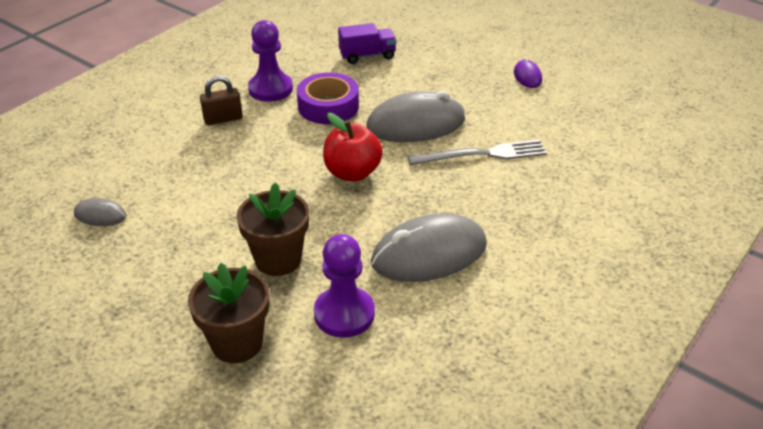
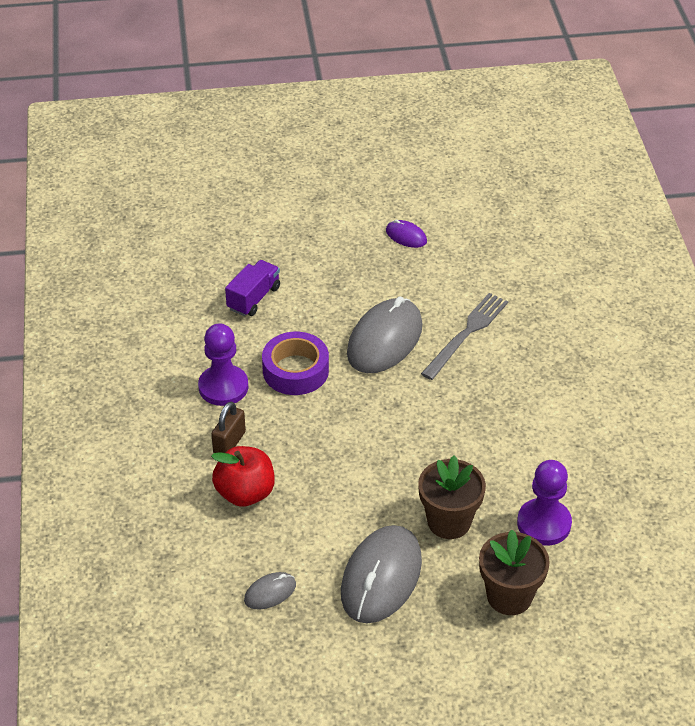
camera: 45 degrees left, 5 degrees up
red apple [323,113,383,182] -> red apple moved to [211,446,275,507]
grey mouse [371,213,487,282] -> grey mouse moved to [341,525,422,624]

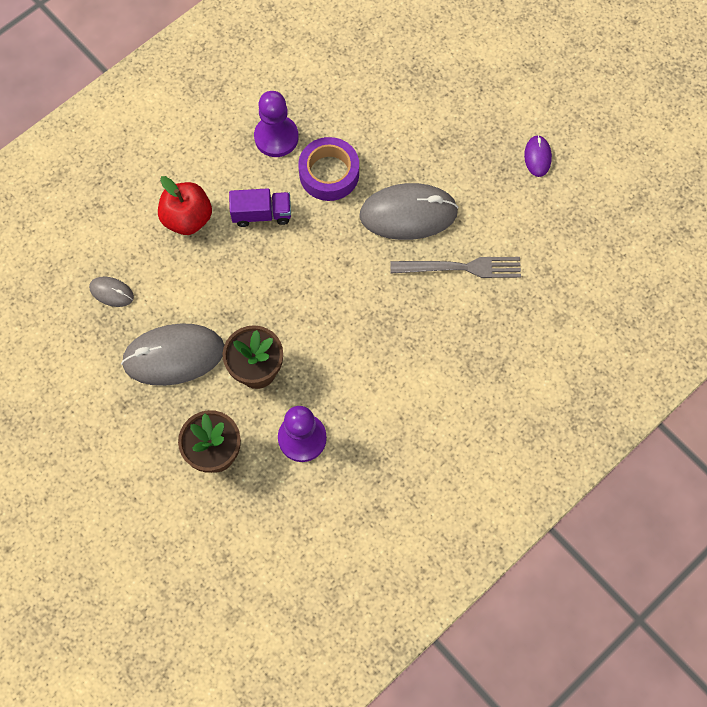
camera: 55 degrees right, 25 degrees up
brown padlock [211,402,246,453] -> none
purple truck [225,260,280,316] -> purple truck moved to [229,188,291,227]

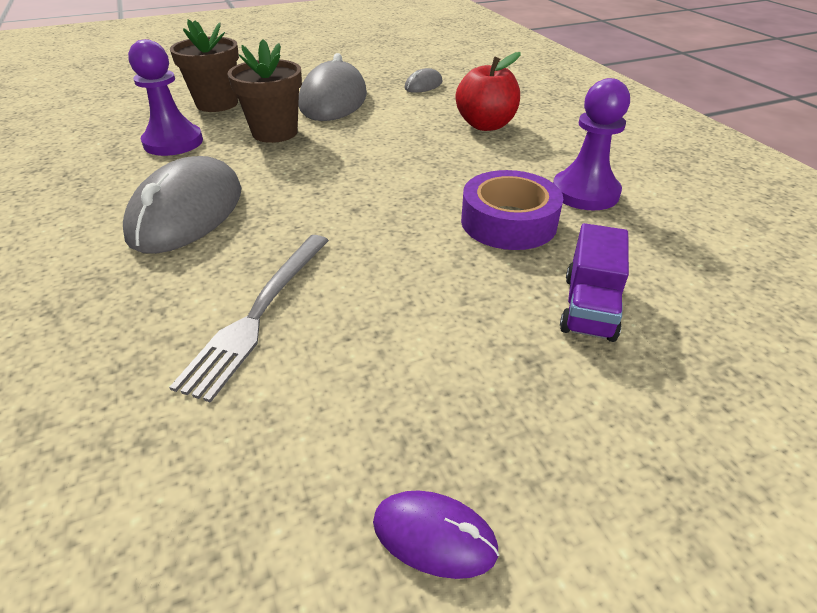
camera: 110 degrees right, 30 degrees down
purple truck [229,188,291,227] -> purple truck moved to [560,223,629,342]
grey mouse [359,183,459,240] -> grey mouse moved to [123,156,242,254]

